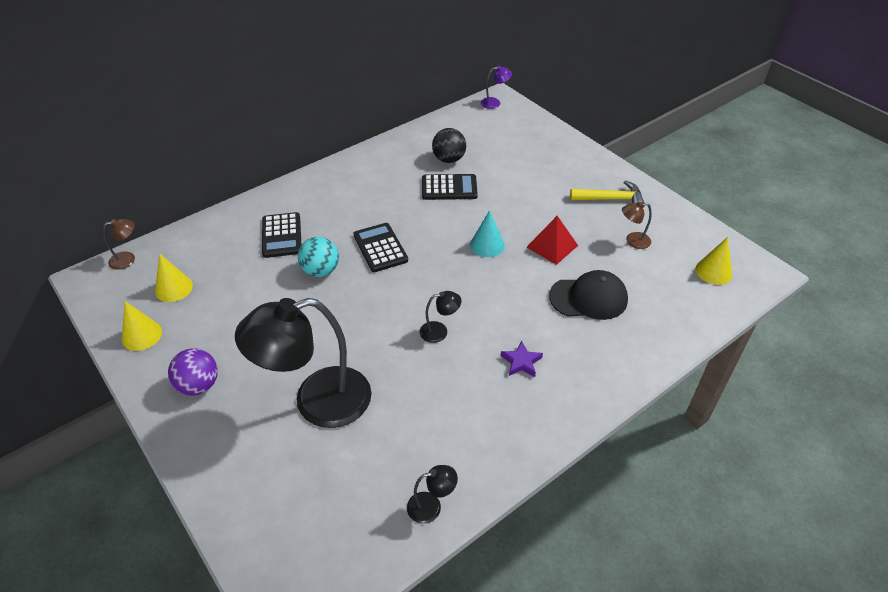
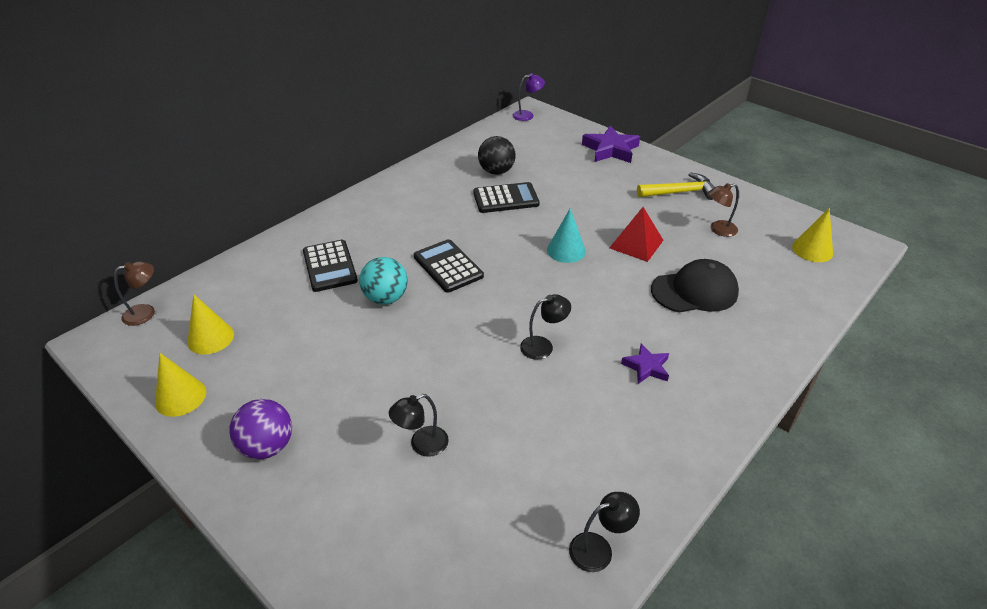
camera: 10 degrees left, 5 degrees down
black lamp [235,298,371,428] -> black lamp [389,394,449,457], size x0.41
none -> purple star [582,126,640,163]

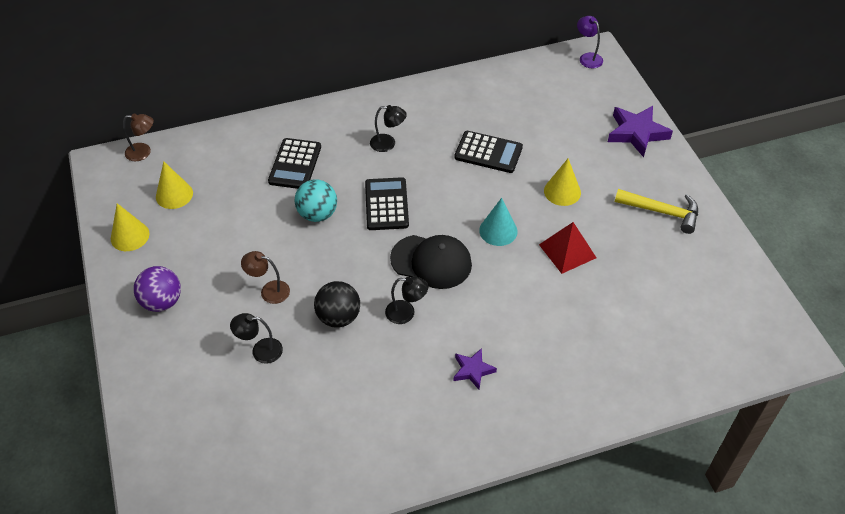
camera: 30 degrees right, 10 degrees up
black ball [478,136,515,175] -> black ball moved to [314,281,360,328]
purple lamp [512,73,545,121] -> purple lamp turned 135 degrees counterclockwise [577,16,603,68]
black lamp [569,492,640,572] -> black lamp moved to [370,105,407,152]
black cap [651,259,739,313] -> black cap moved to [390,235,472,289]
brown lamp [708,183,739,237] -> brown lamp moved to [241,251,290,304]
yellow cone [792,208,833,262] -> yellow cone moved to [544,159,581,206]

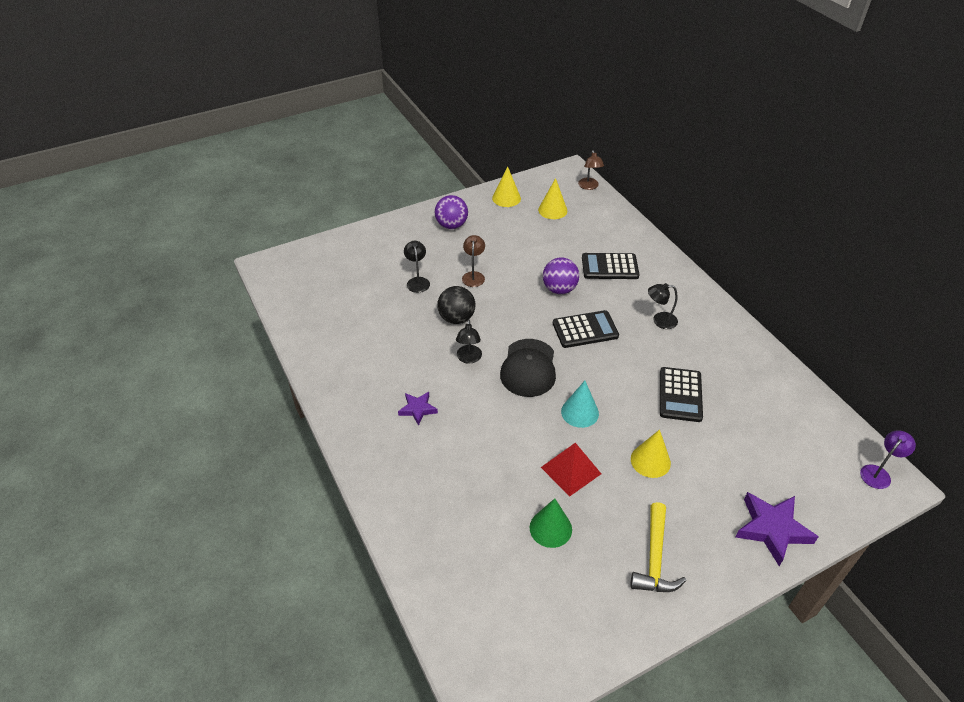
camera: 80 degrees right, 5 degrees down
turquoise ball [294,180,337,222] -> purple ball [543,258,579,294]
black lamp [370,105,407,152] -> black lamp turned 90 degrees clockwise [648,283,678,329]
none -> green cone [530,498,572,548]

